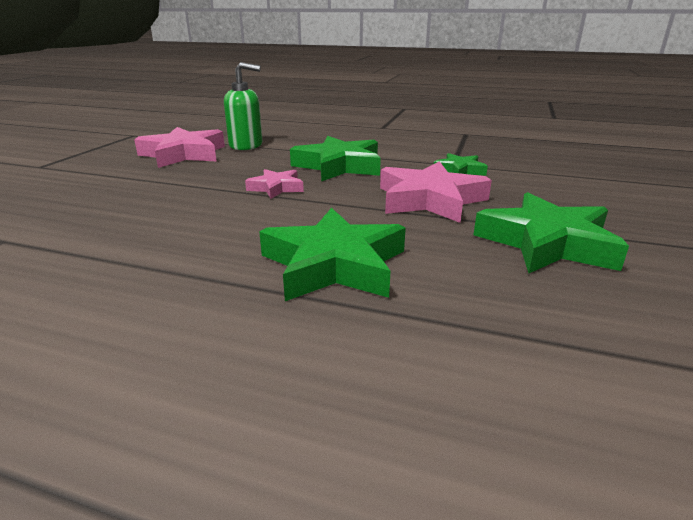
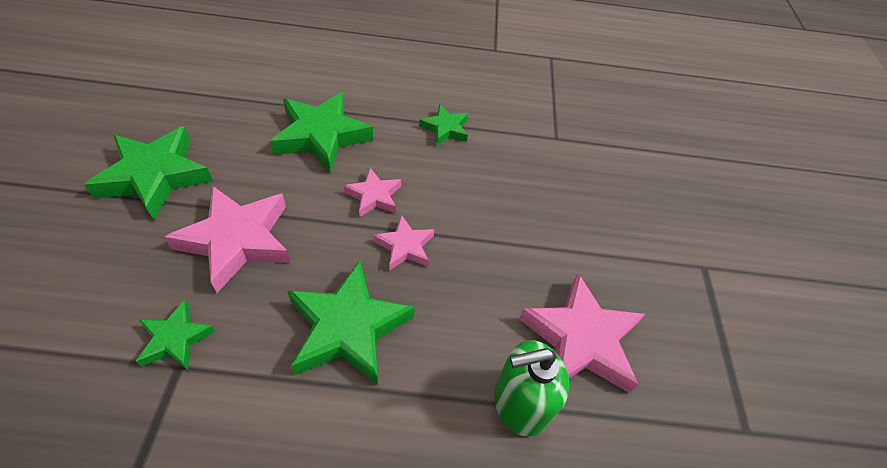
camera: 160 degrees right, 25 degrees up
none -> pink star [344,168,401,218]
none -> green star [419,104,468,146]

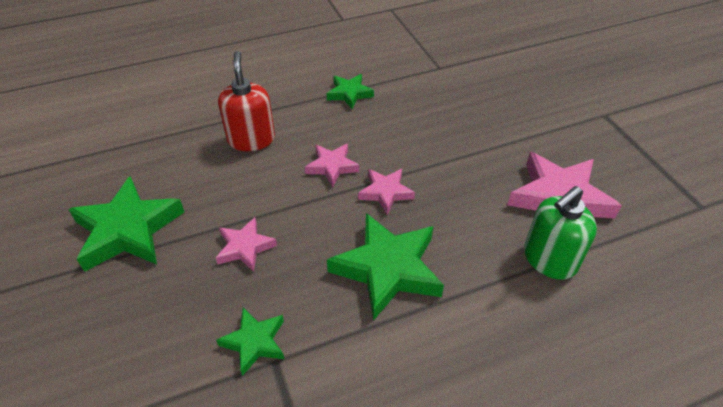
camera: 20 degrees left, 5 degrees down
pink star [165,186,291,293] -> pink star [216,217,277,272], size x0.54
green star [270,92,373,173] -> red soap dispenser [218,51,275,151]

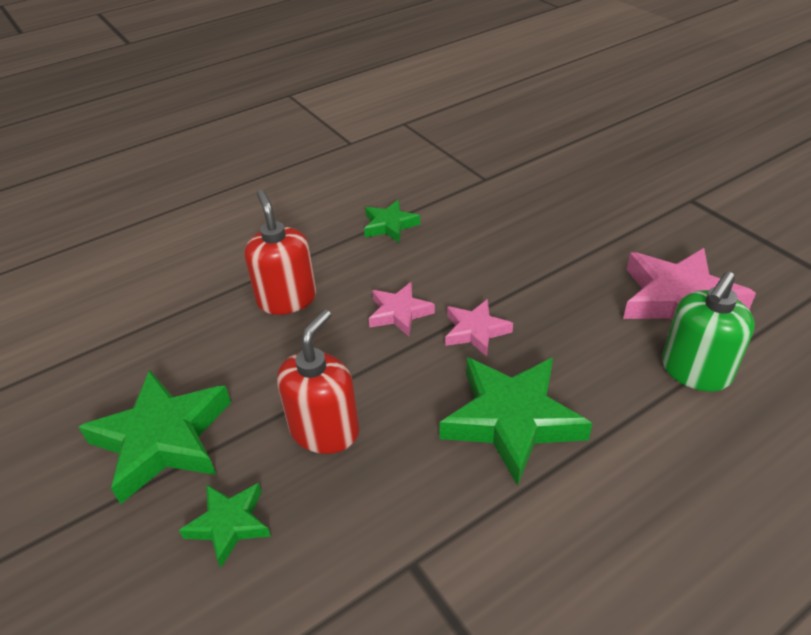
camera: 10 degrees left, 5 degrees down
pink star [216,217,277,272] -> red soap dispenser [277,310,359,454]
green star [216,308,284,376] -> green star moved to [179,483,271,567]

